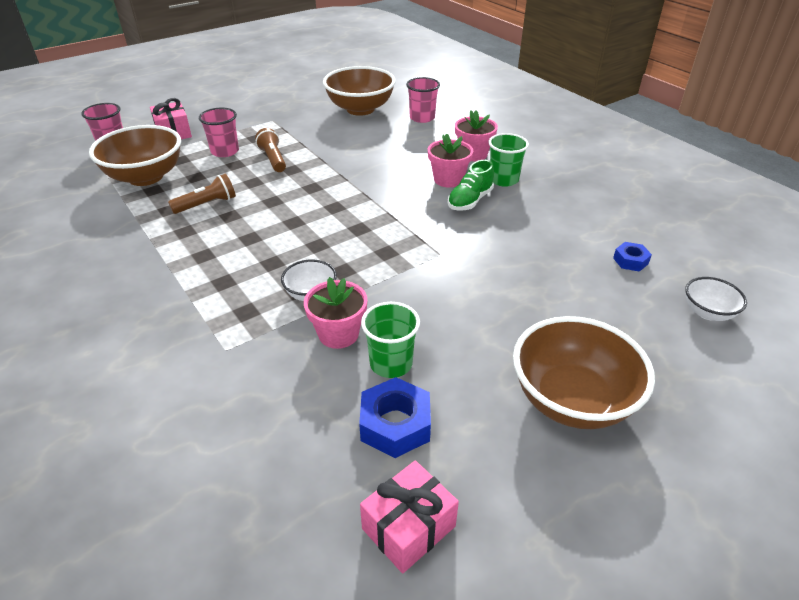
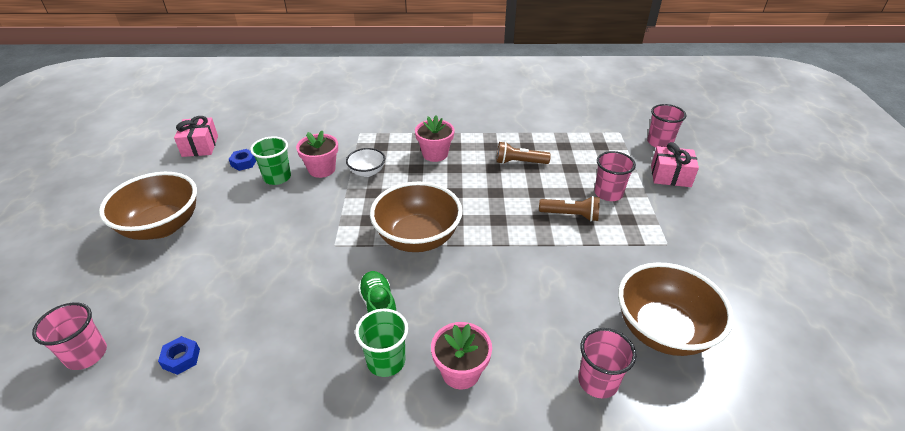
camera: 125 degrees right, 0 degrees up
brown bowl [89,125,181,186] -> brown bowl moved to [370,182,462,252]
brown flashlight [168,174,236,214] -> brown flashlight turned 90 degrees clockwise [497,142,551,164]
blue nut [359,377,431,458] -> blue nut [229,149,256,171], size x0.58
pink flower pot [428,133,473,188] -> pink flower pot moved to [415,116,455,162]
white bowl [685,277,747,321] -> pink cup [32,302,107,370]

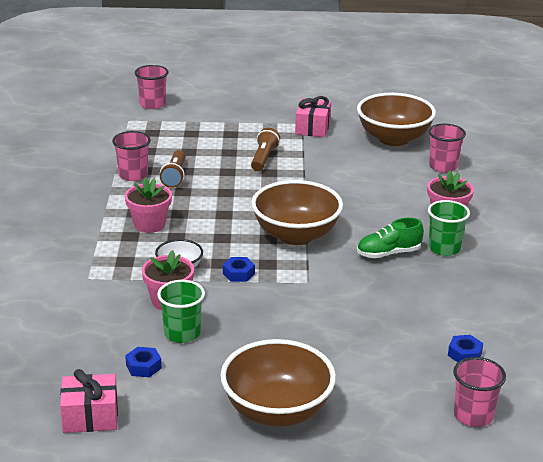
camera: 90 degrees left, 10 degrees down
pink cup [595,151,636,201] -> pink cup moved to [112,131,151,181]
pink gift [651,142,699,187] -> pink gift moved to [295,96,331,137]
none -> blue nut [223,257,255,282]

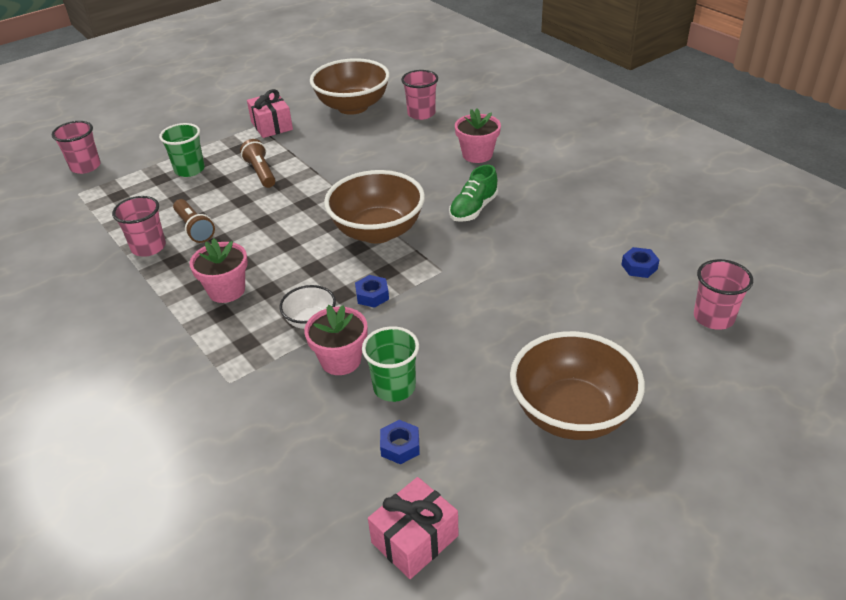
camera: 35 degrees left, 10 degrees up
green cup [428,200,470,256] -> green cup moved to [159,123,205,177]

